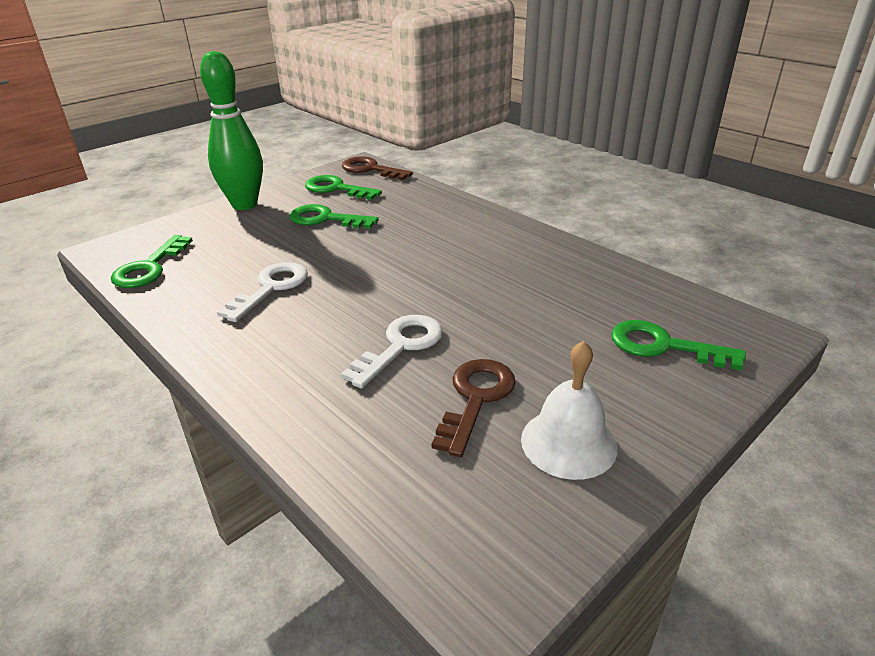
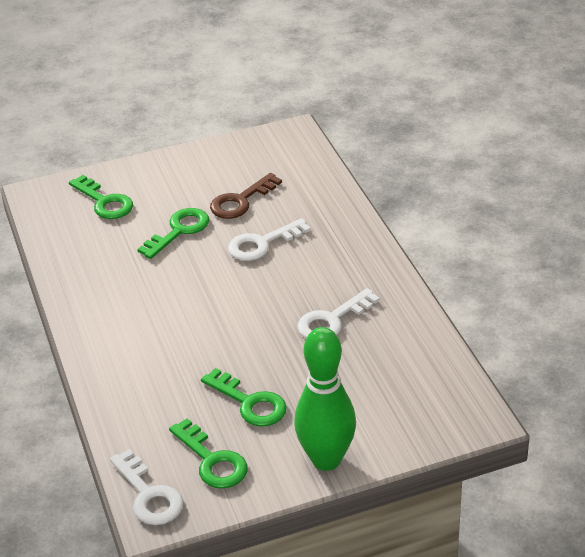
camera: 155 degrees left, 5 degrees up
green key [111,235,193,288] -> green key moved to [137,208,209,259]
brown key [342,156,413,180] -> white key [110,449,183,525]
white bell [521,341,618,480] -> none

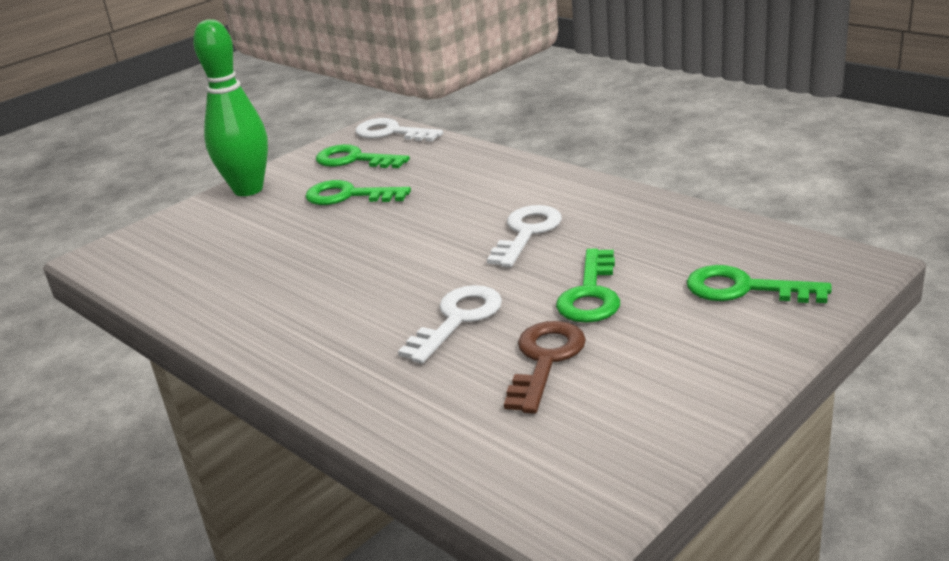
camera: 155 degrees right, 10 degrees down
white key [297,288,380,338] -> white key moved to [487,205,562,267]

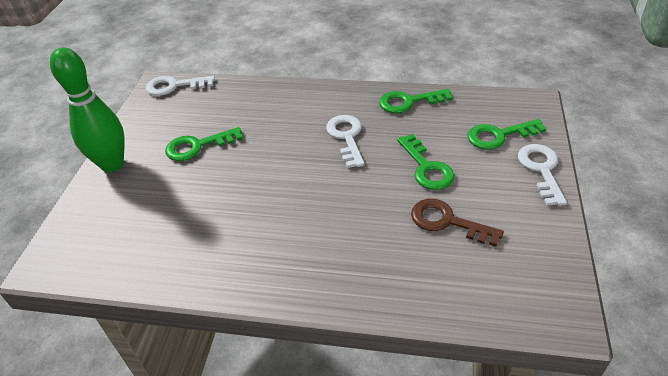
camera: 35 degrees left, 15 degrees up
green key [316,144,410,168] -> green key moved to [379,89,453,113]
white key [398,285,502,364] -> white key moved to [518,144,567,206]
brown key [504,321,586,414] -> brown key turned 45 degrees counterclockwise [411,199,504,247]

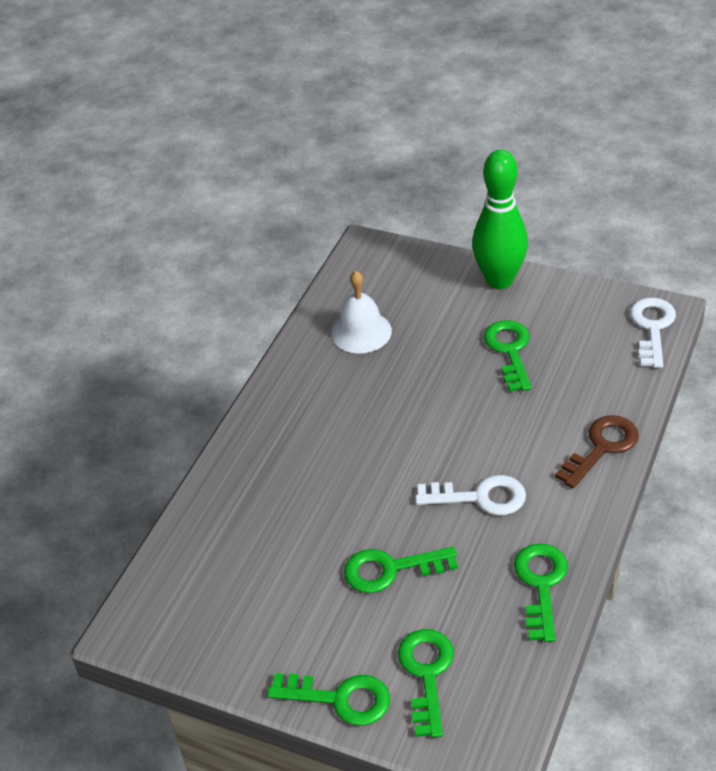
camera: 105 degrees right, 0 degrees up
brown key [411,199,504,247] -> brown key moved to [555,415,639,488]
white key [518,144,567,206] -> green key [267,673,390,726]
none -> white bell [332,271,392,353]

